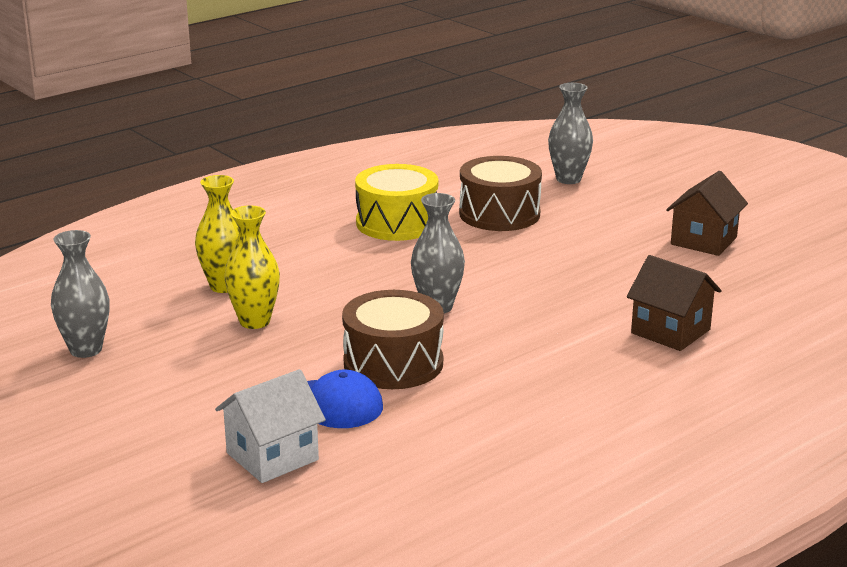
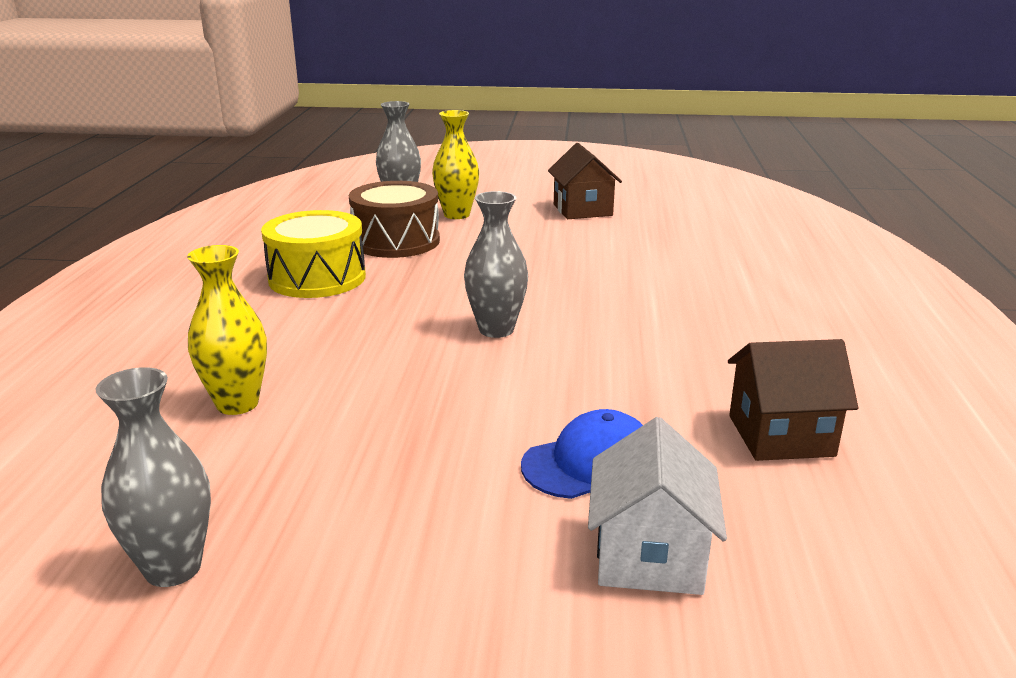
camera: 45 degrees left, 0 degrees up
yellow vase [224,206,280,329] -> yellow vase moved to [432,110,479,219]
brown drum [342,290,444,389] -> none
brown house [627,255,721,351] -> brown house moved to [728,339,858,461]

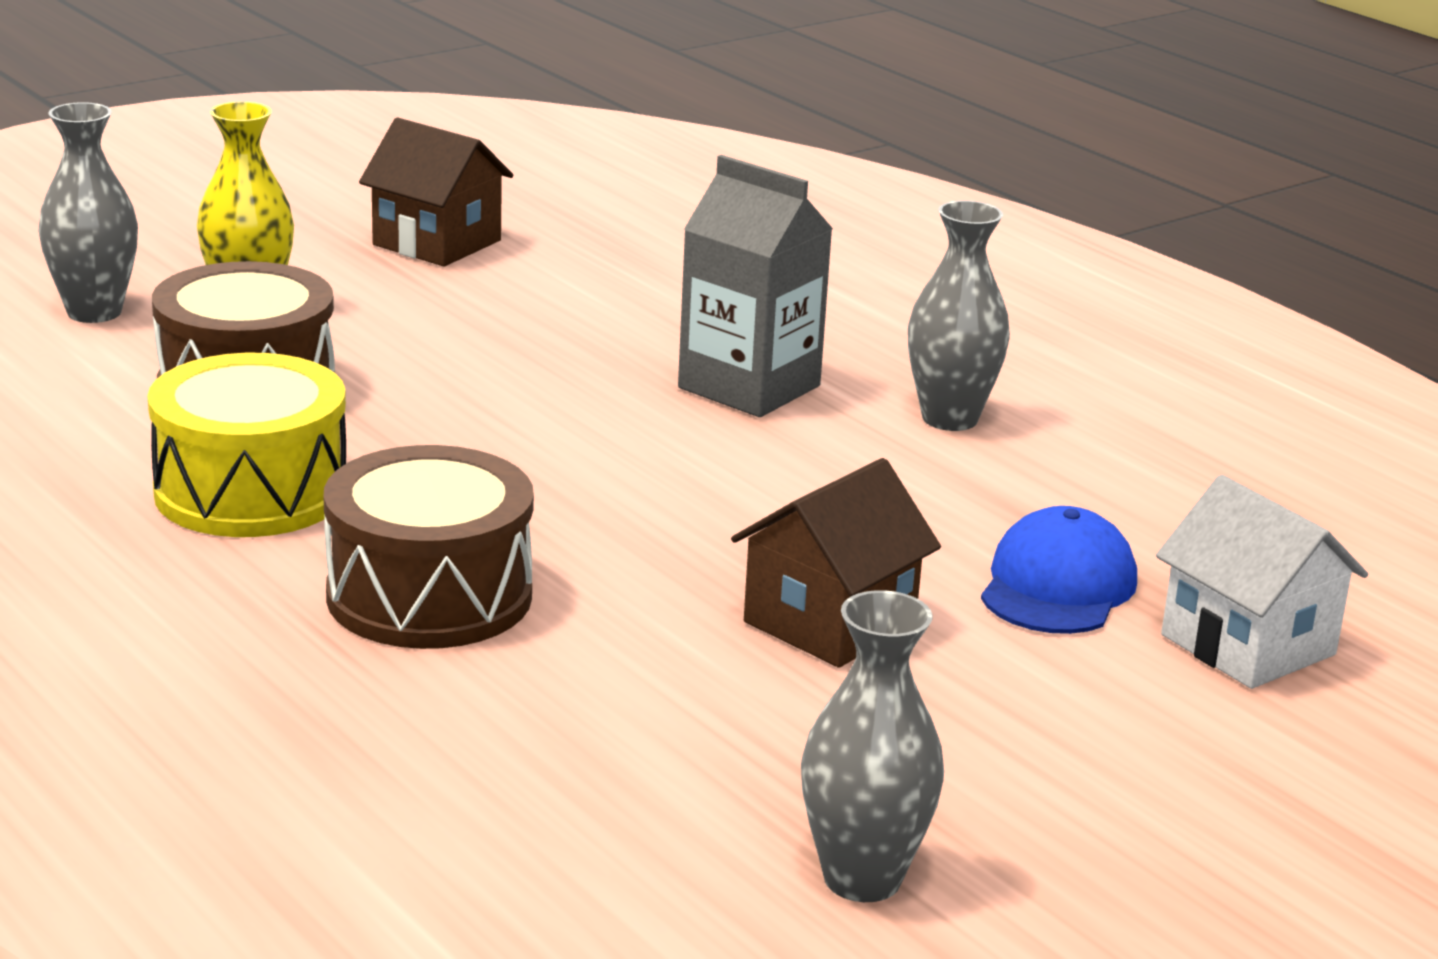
camera: 45 degrees left, 0 degrees up
yellow vase [187,245,267,415] -> none
grey vase [464,191,528,338] -> grey vase moved to [908,201,1010,431]
brown house [728,339,858,461] -> brown house moved to [731,458,941,668]
none -> brown drum [324,445,534,649]
none -> grey carton [678,155,833,417]

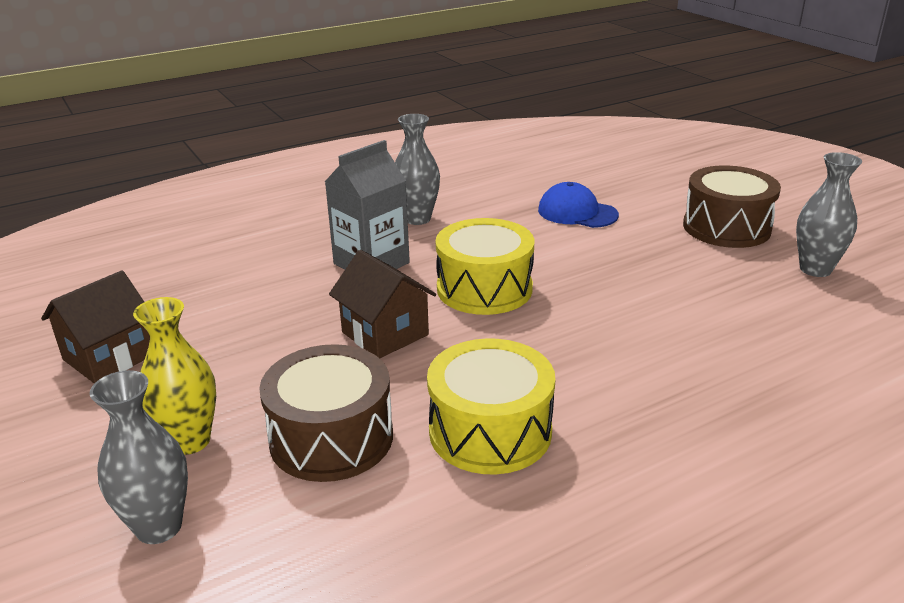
camera: 80 degrees left, 5 degrees up
brown drum [324,445,534,649] -> brown drum moved to [683,165,781,248]
brown house [731,458,941,668] -> brown house moved to [329,250,436,358]
white house [1156,475,1368,689] -> none
none -> yellow drum [436,218,535,315]

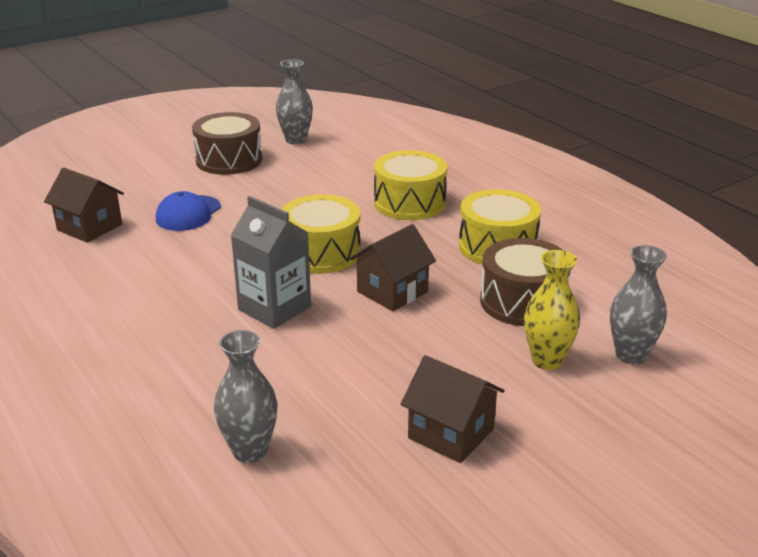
camera: 95 degrees left, 0 degrees up
grey vase [395,114,440,225] -> grey vase moved to [214,330,278,463]
none -> brown house [44,168,124,243]
none -> yellow drum [374,150,447,220]

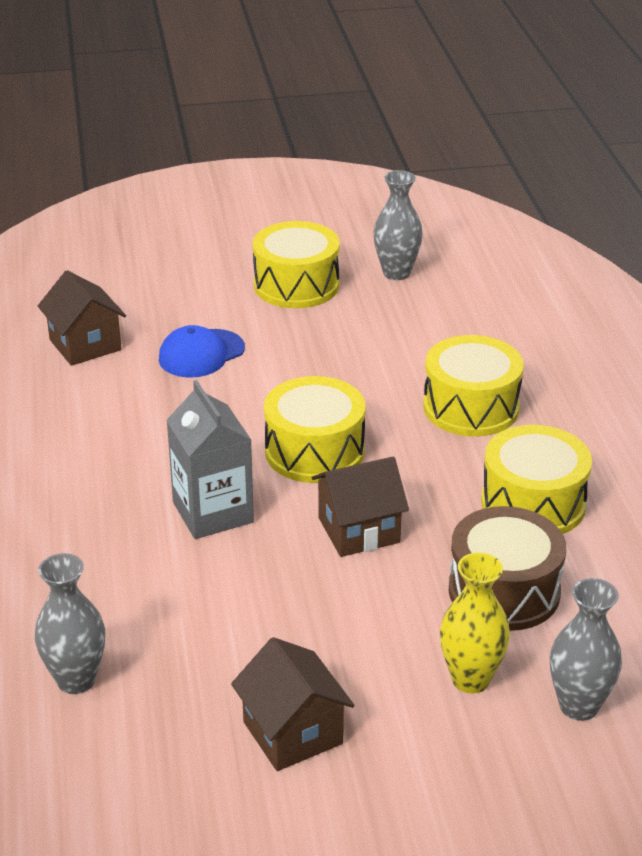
camera: 25 degrees right, 5 degrees up
brown drum [192,112,262,175] -> yellow drum [253,221,340,308]

